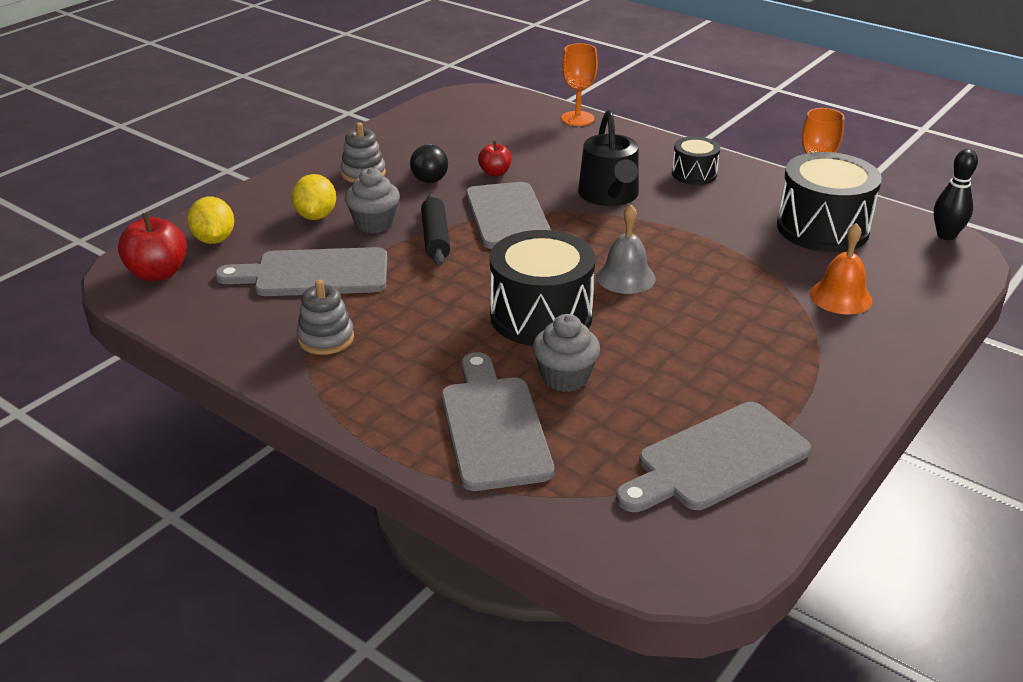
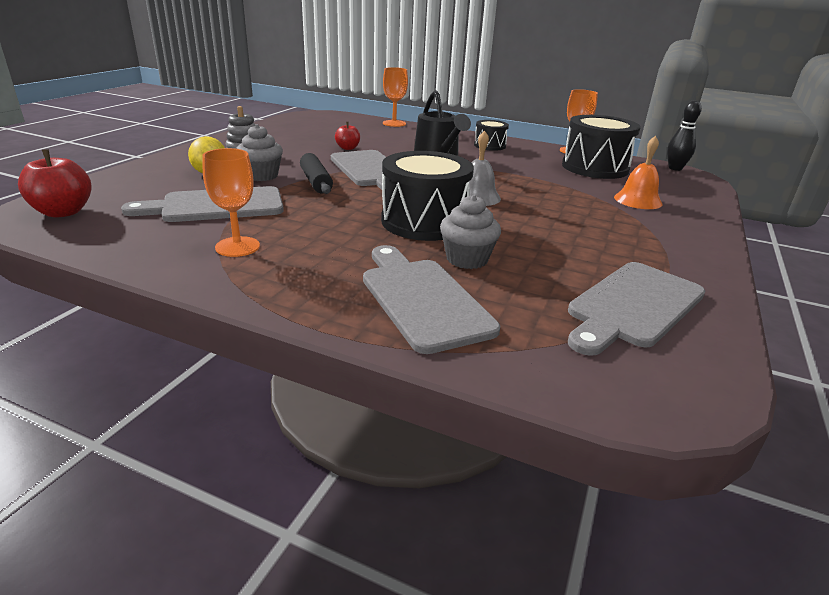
camera: 15 degrees left, 5 degrees down
yellow lemon [187,197,234,244] -> none
grey stacking toy [297,280,354,355] -> orange goblet [202,148,260,257]
black light bulb [410,144,448,183] -> none

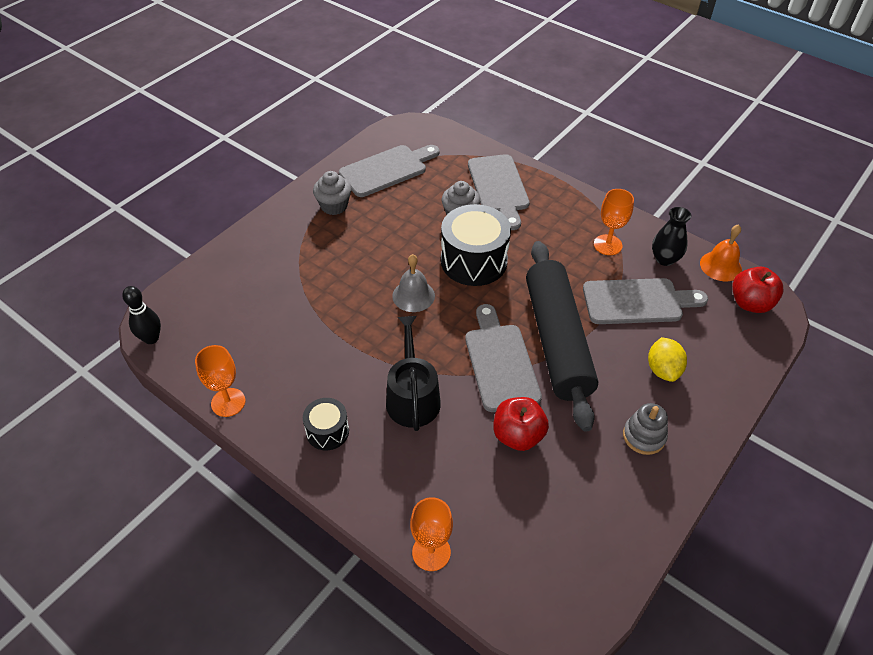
camera: 165 degrees left, 20 degrees up
grey cupcake [236,124,283,181] -> grey cupcake moved to [313,171,352,215]
black rolling pin [300,153,333,194] -> black rolling pin [526,241,598,431], size x2.20
red apple [335,122,360,150] -> red apple [493,397,549,451], size x1.68
black drum [562,115,641,179] -> none
orange bell [614,136,662,209] -> orange bell moved to [700,224,742,281]
none -> black vase [652,207,691,266]

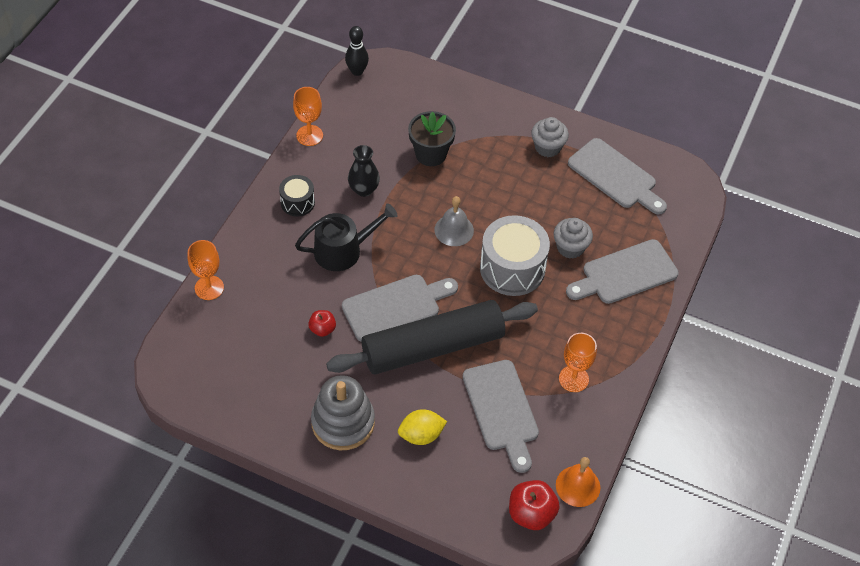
camera: 75 degrees right, 5 degrees up
black drum [441,204,511,286] -> grey drum [480,215,550,296]
red apple [493,397,549,451] -> red apple [308,310,336,337], size x0.59
grey stacking toy [623,403,668,455] -> grey stacking toy [311,375,375,450], size x1.67
black vase [652,207,691,266] -> black vase moved to [348,145,380,197]
none -> black flower pot [408,111,456,166]

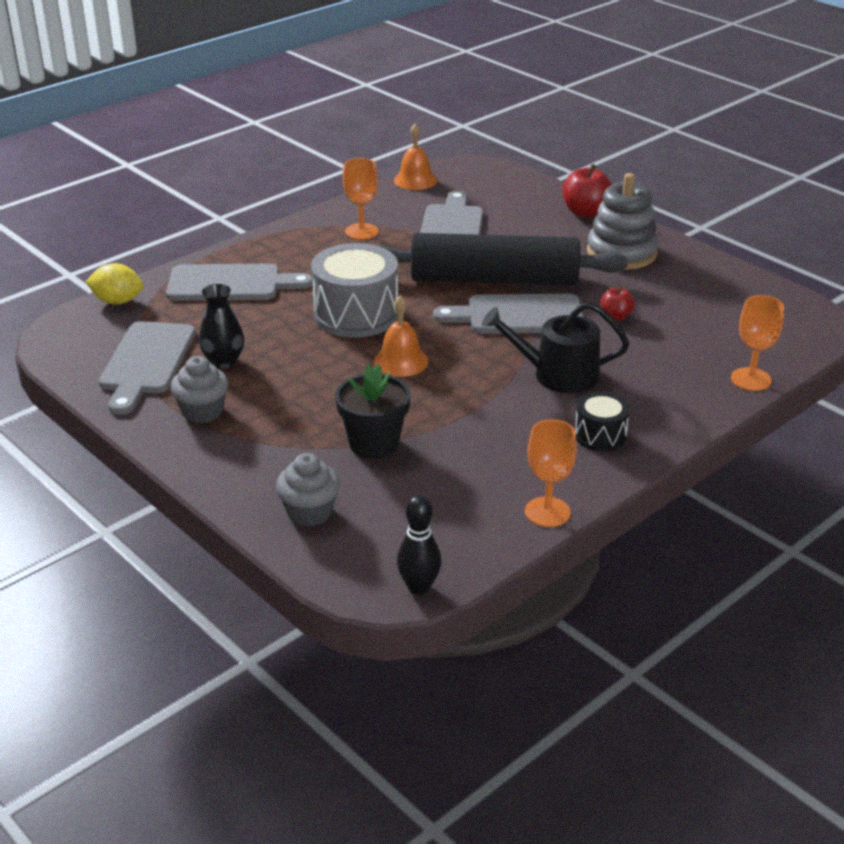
camera: 155 degrees left, 20 degrees down
black vase [348,145,380,197] -> black vase moved to [199,284,244,369]
yellow lemon [398,409,447,445] -> yellow lemon moved to [86,263,143,304]
grey bell [434,196,474,246] -> orange bell [374,295,428,377]
red apple [509,480,560,530] -> red apple moved to [562,164,612,217]
grey cupcake [553,218,593,259] -> grey cupcake moved to [276,453,340,526]
grey cutting board [568,138,667,215] -> grey cutting board turned 150 degrees counterclockwise [99,321,196,415]

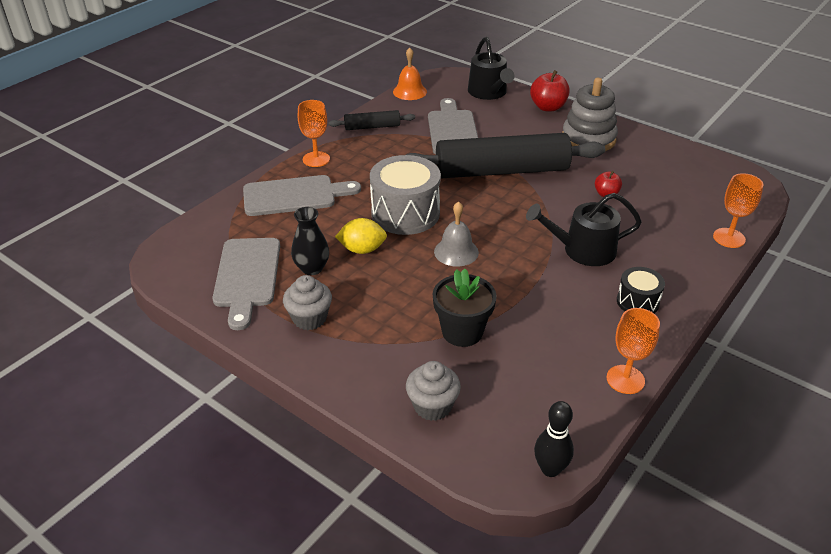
camera: 10 degrees left, 5 degrees up
yellow lemon [86,263,143,304] -> yellow lemon moved to [335,218,387,254]
orange goblet [343,158,378,240] -> orange goblet moved to [298,100,330,167]
orange bell [374,295,428,377] -> grey bell [434,201,479,267]
grey cutting board [433,294,583,334] -> none
none -> black rolling pin [329,110,415,130]
none -> black watering can [468,37,515,100]

